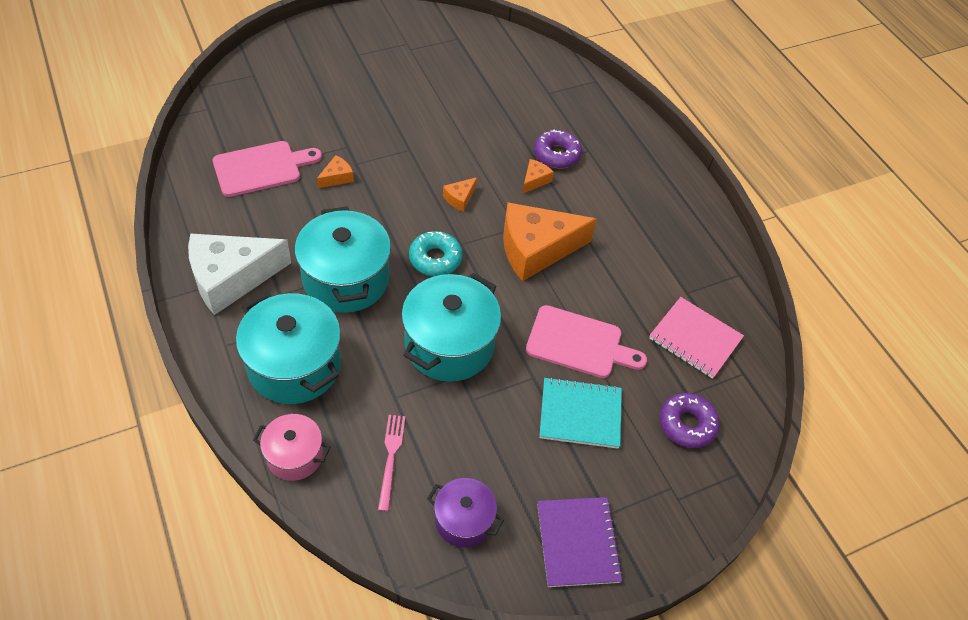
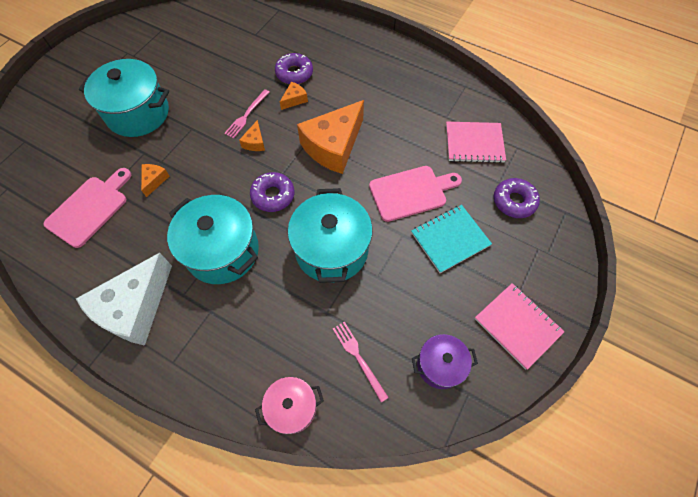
camera: 30 degrees left, 10 degrees up
turquoise pot [236,292,341,404] -> turquoise pot moved to [79,59,169,137]
turquoise donut [409,231,463,276] -> purple donut [250,172,295,212]
orange cheese [522,159,554,194] -> orange cheese turned 45 degrees clockwise [280,82,308,110]
purple notebook [537,497,623,587] -> pink notebook [475,283,565,370]
none -> pink fork [224,89,269,139]

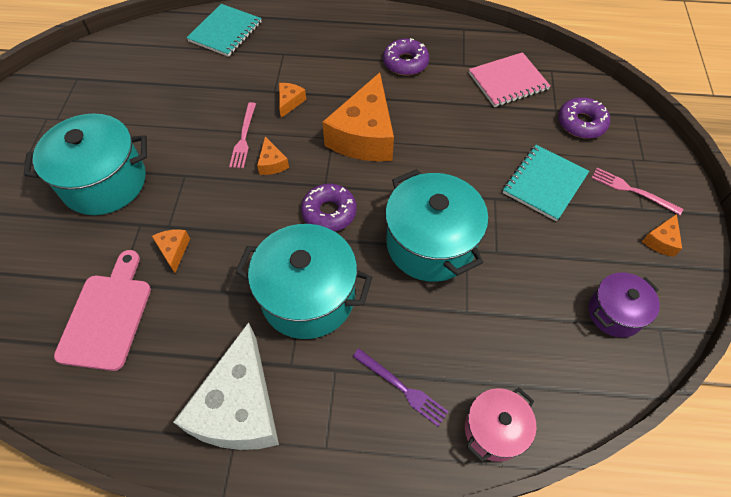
camera: 25 degrees left, 5 degrees down
purple donut [275,53,313,84] -> purple donut moved to [383,38,429,75]
pink fork [333,322,389,402] -> pink fork moved to [592,168,683,215]
pink cutting board [369,166,462,222] -> none
pink notebook [475,283,565,370] -> orange cheese [642,214,682,257]
none -> turquoise notebook [187,4,262,57]
none -> purple fork [352,349,449,427]

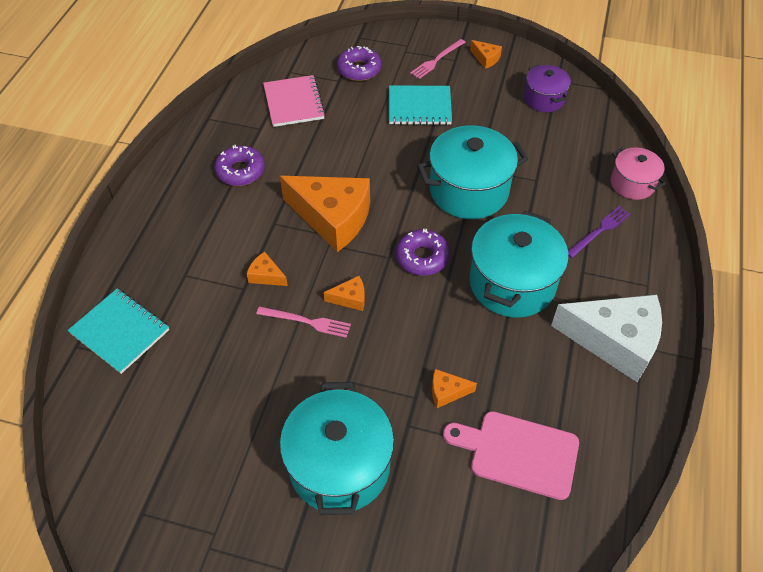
camera: 80 degrees left, 5 degrees down
turquoise notebook [503,145,589,222] -> turquoise notebook turned 45 degrees counterclockwise [389,85,452,125]

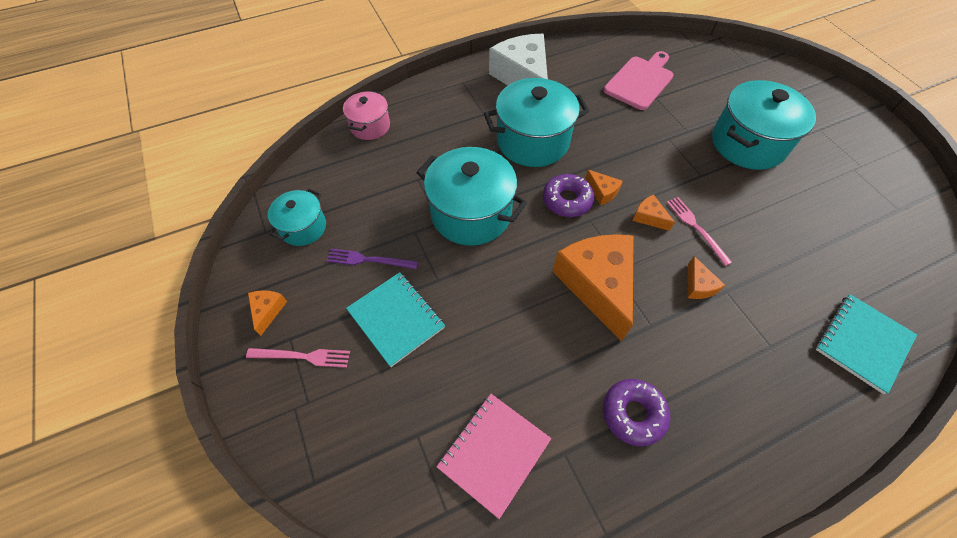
camera: 130 degrees left, 5 degrees up
turquoise notebook [68,289,169,374] -> turquoise notebook turned 45 degrees clockwise [815,294,917,394]
purple donut [337,46,381,81] -> none
orange cheese [432,369,477,408] -> orange cheese moved to [585,170,623,205]
pink cutting board [443,411,579,500] -> pink cutting board turned 120 degrees counterclockwise [604,51,674,110]
purple pot [524,65,571,112] -> turquoise pot [268,189,326,246]
purple fork [568,206,630,258] -> purple fork moved to [327,248,418,269]

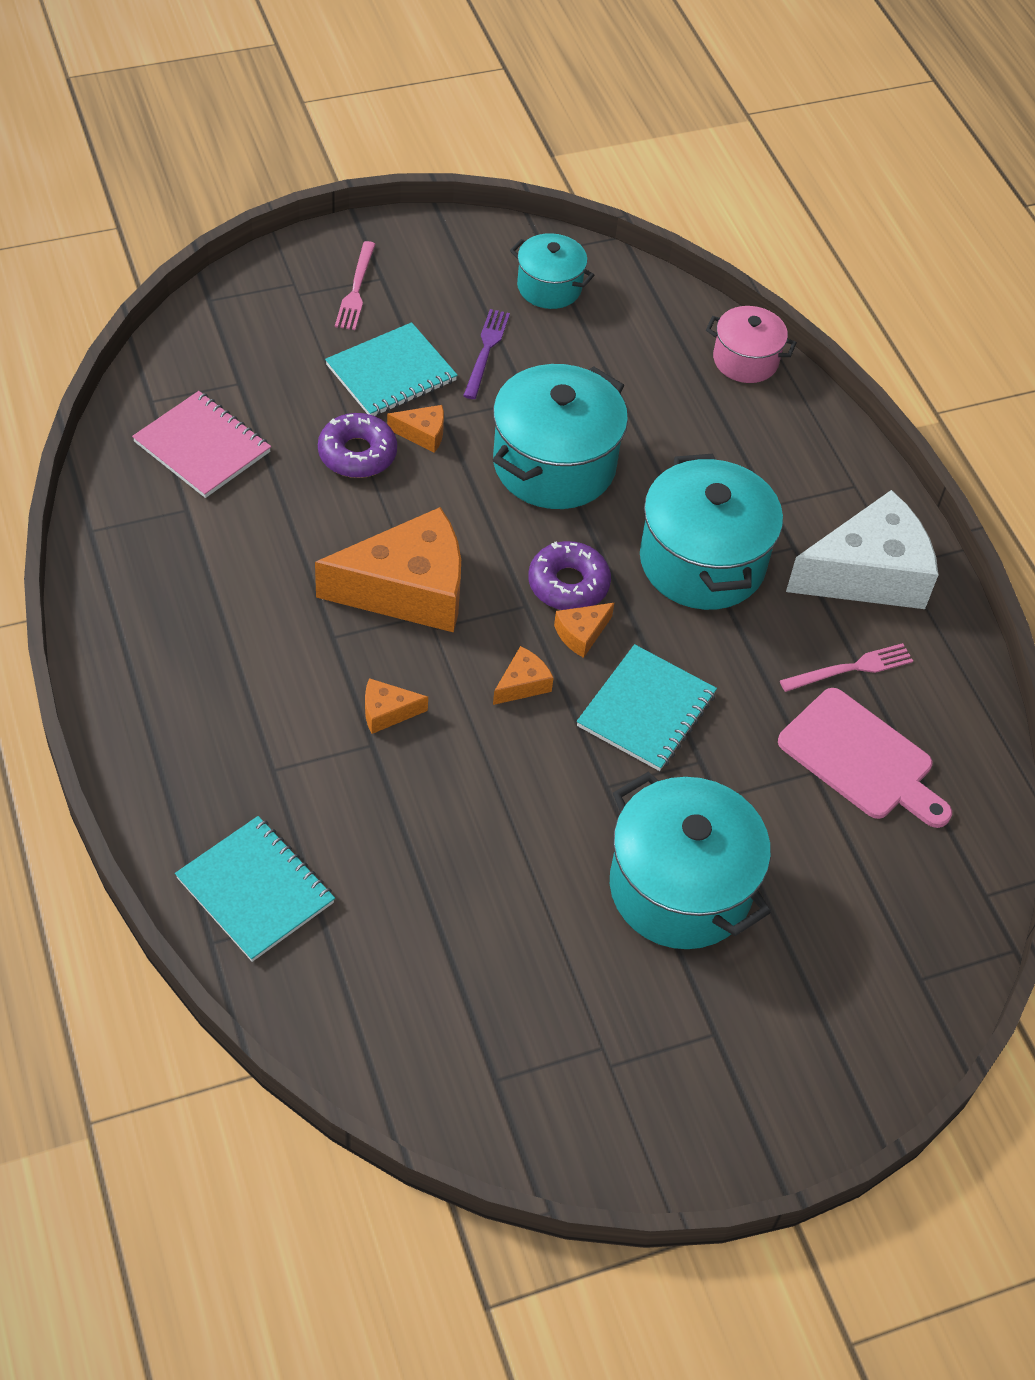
camera: 90 degrees right, 5 degrees down
orange cheese [248,290,287,336] -> orange cheese moved to [387,405,444,453]
purple donut [603,379,670,446] -> purple donut moved to [318,413,397,478]
pink fork [666,197,733,266] -> pink fork moved to [780,643,913,692]
none -> turquoise notebook [577,644,717,771]

